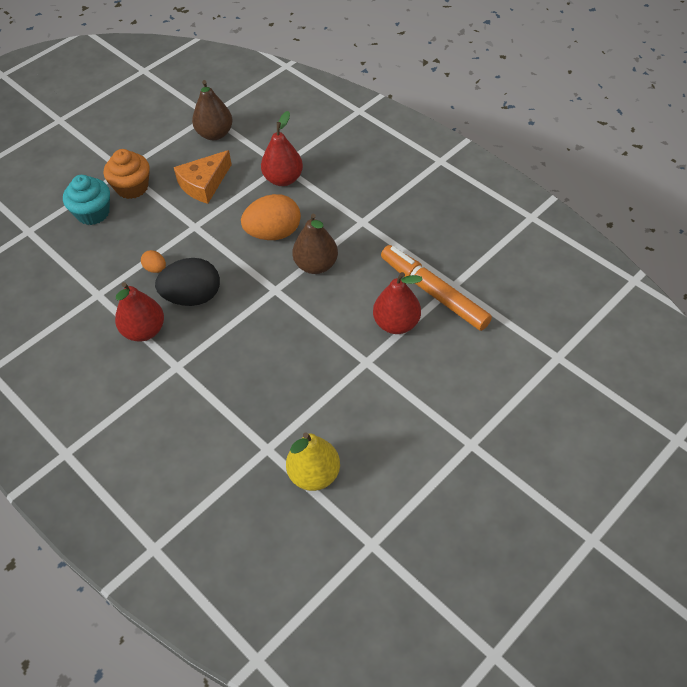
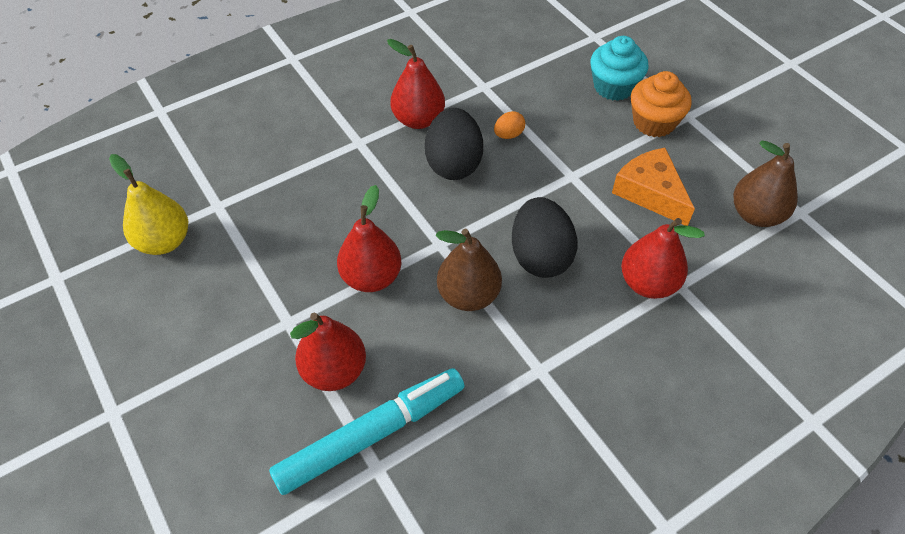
camera: 100 degrees right, 0 degrees up
orange egg [241,194,301,240] -> black egg [512,197,578,278]
orange marker [381,245,492,331] -> turquoise marker [269,368,465,495]
none -> red pear [337,185,401,292]

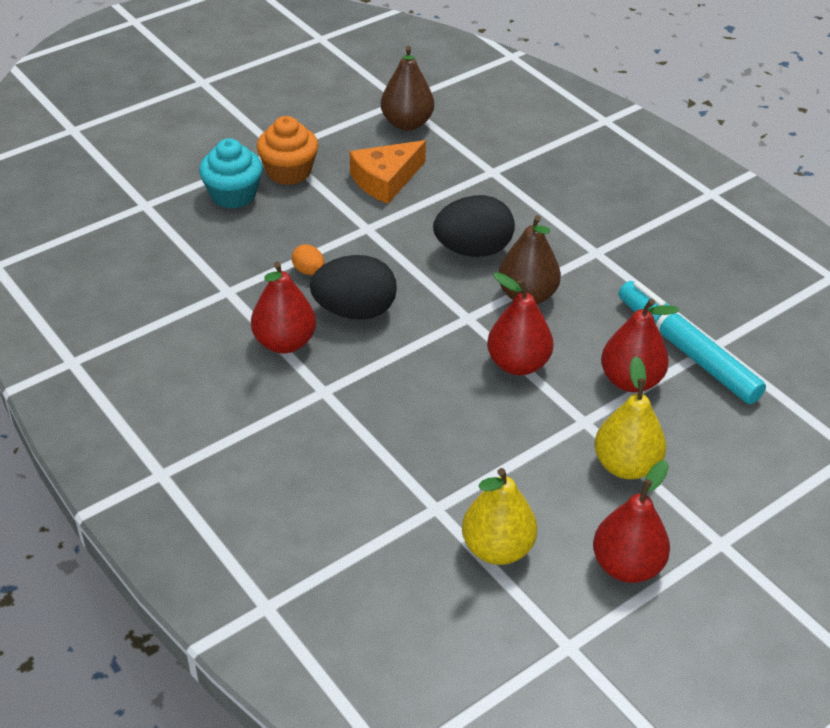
camera: 95 degrees left, 10 degrees down
red pear [621,218,705,299] -> red pear moved to [593,460,670,583]
none -> yellow pear [594,356,666,479]

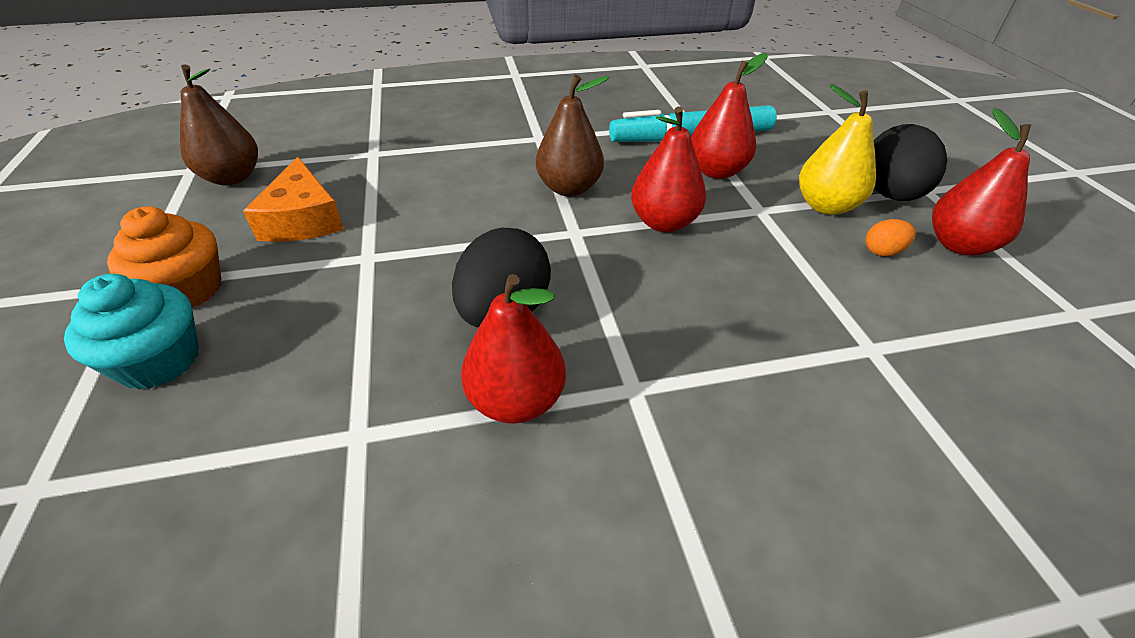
camera: 65 degrees left, 0 degrees up
orange egg [292,244,325,275] -> orange egg moved to [865,219,916,256]
black egg [433,195,515,257] -> black egg moved to [874,124,947,201]
yellow pear [462,468,537,565] -> none

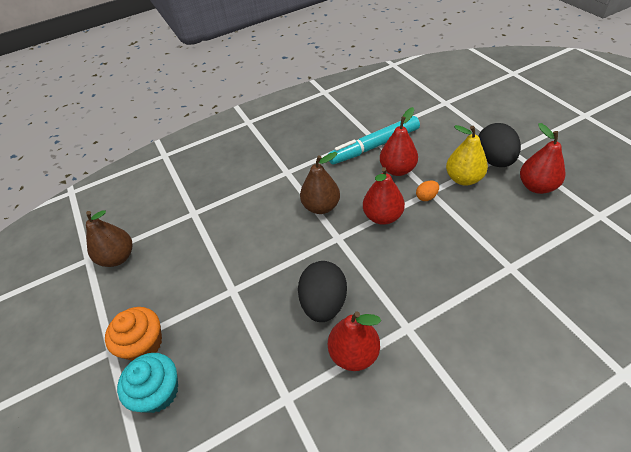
camera: 10 degrees left, 5 degrees up
orange cheese [243,157,344,242] -> none
orange egg [865,219,916,256] -> orange egg moved to [416,181,439,201]

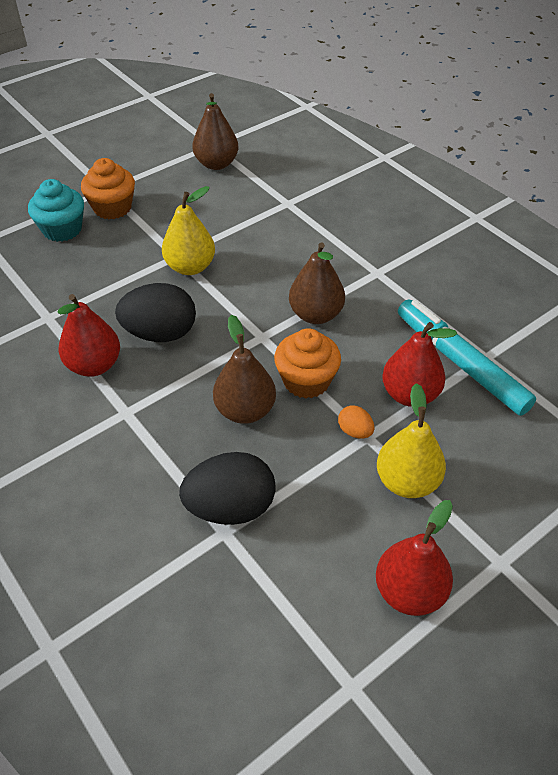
camera: 75 degrees right, 0 degrees up
red pear [363,167,405,225] -> orange cupcake [274,328,341,398]
black egg [479,123,521,167] -> black egg moved to [179,452,276,525]
none -> yellow pear [162,186,215,275]
none -> brown pear [213,315,276,424]

